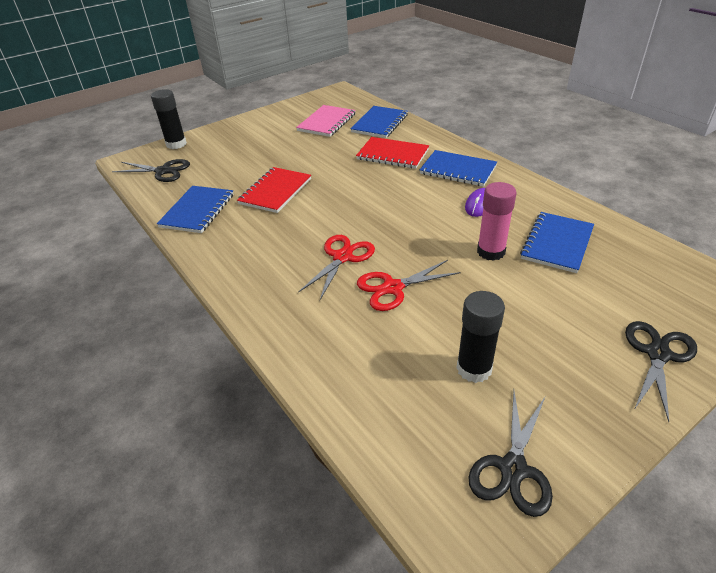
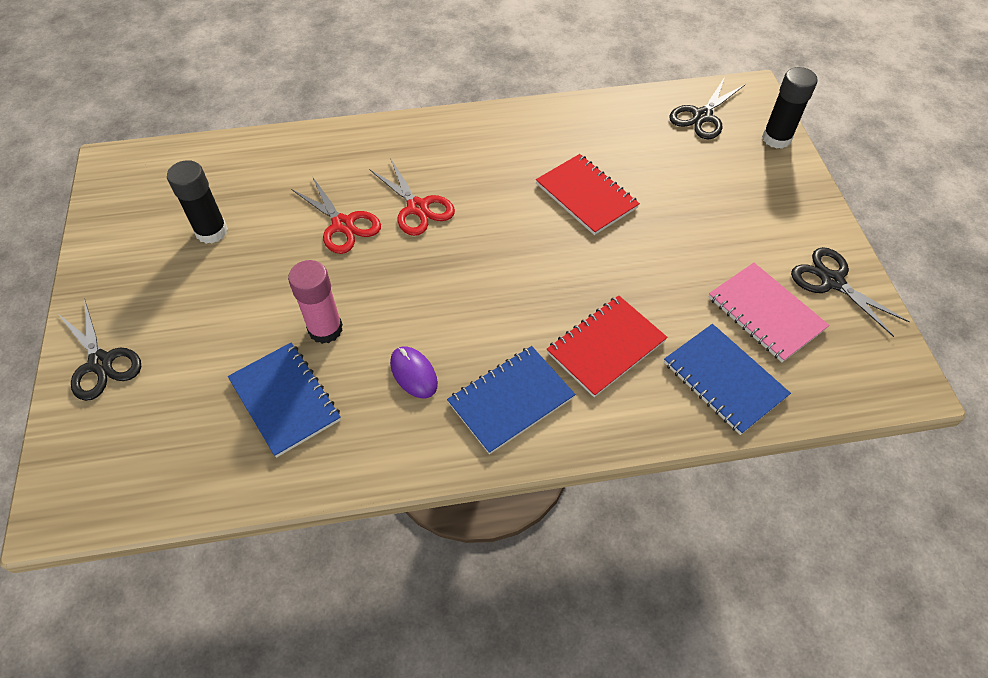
camera: 115 degrees right, 15 degrees up
blue notebook [157,186,234,233] -> none
red scissors [357,260,461,311] -> red scissors turned 135 degrees clockwise [291,176,381,254]
black scissors [468,391,553,517] -> black scissors moved to [791,247,910,337]

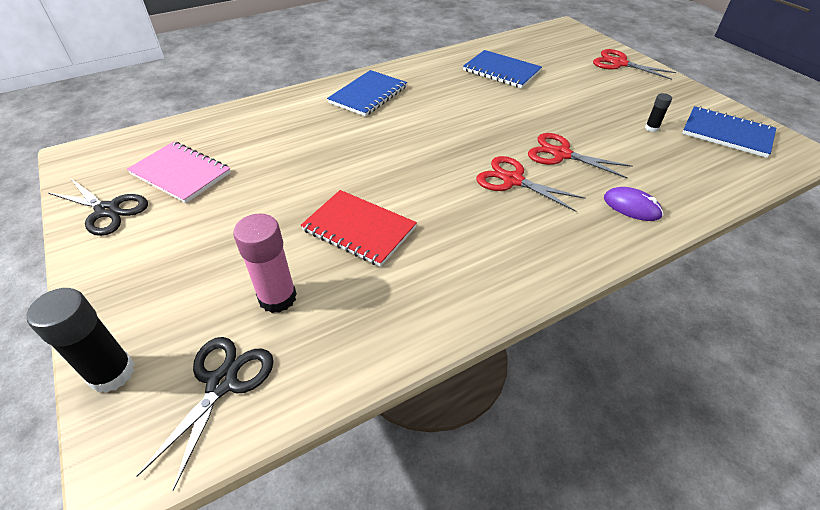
camera: 160 degrees right, 10 degrees down
black scissors [58,299,141,401] -> red scissors [593,49,677,80]
black glue stick [167,160,228,244] -> black glue stick [645,93,672,132], size x0.51
pink glue stick [288,260,343,344] -> pink glue stick moved to [233,214,297,313]
purple mouse [390,347,438,398] -> purple mouse moved to [604,187,663,221]
red notebook [547,295,668,397] -> none
blue notebook [664,324,791,435] -> blue notebook moved to [682,106,776,158]

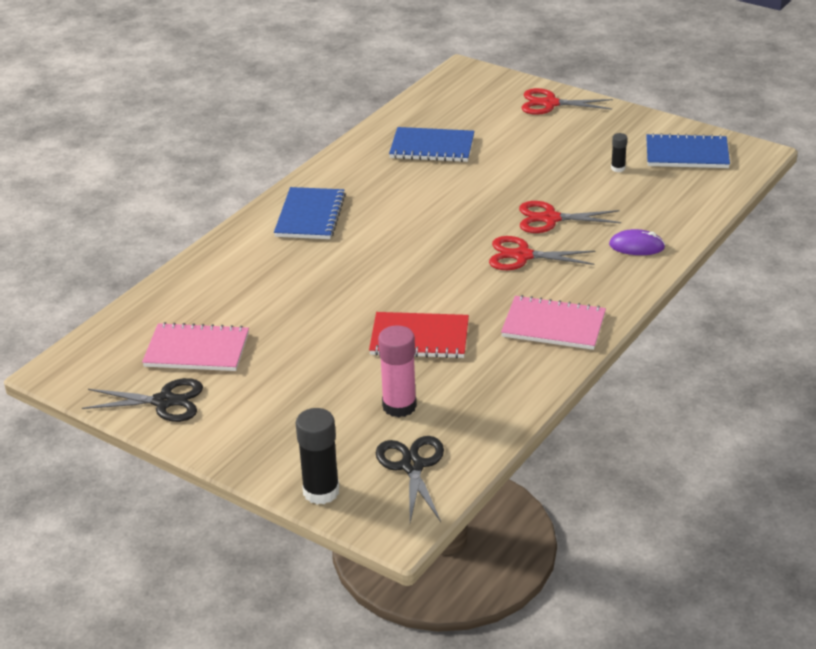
camera: 25 degrees left, 10 degrees down
none -> pink notebook [501,295,606,350]

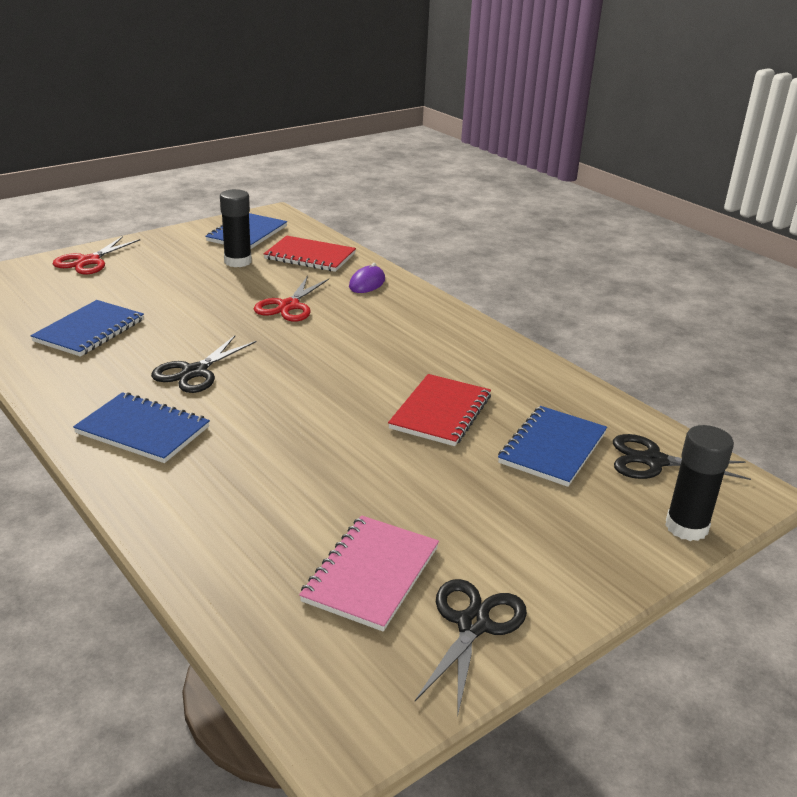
camera: 75 degrees left, 5 degrees down
pink glue stick [378,325,417,418] -> blue notebook [498,406,607,487]
red scissors [489,236,595,270] -> none
pink notebook [501,295,606,350] -> none
black glue stick [611,133,627,172] -> black glue stick [220,189,252,267], size x1.97
none -> black scissors [151,336,256,393]
none -> red notebook [264,236,356,272]

